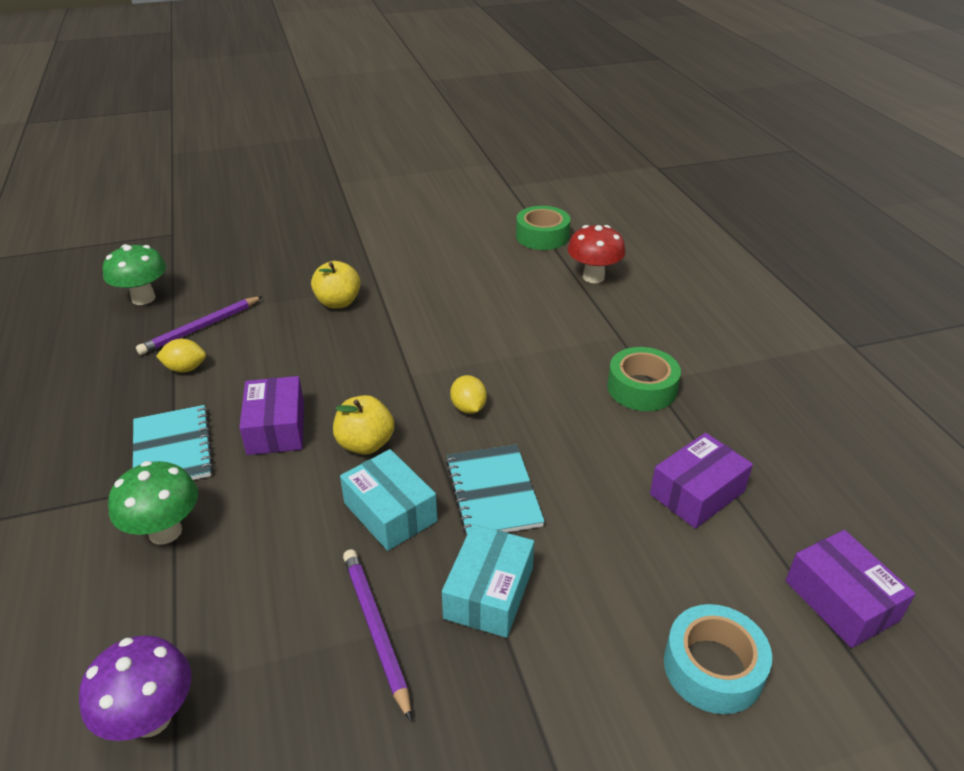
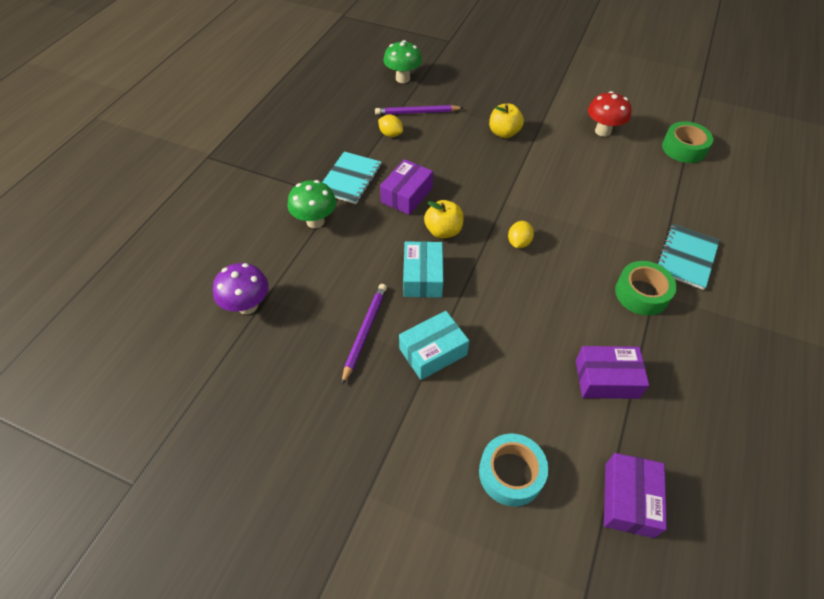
camera: 40 degrees right, 15 degrees up
turquoise notebook [446,444,545,534] -> turquoise notebook moved to [657,224,720,290]
red mushroom [568,225,626,283] -> red mushroom moved to [588,91,632,137]

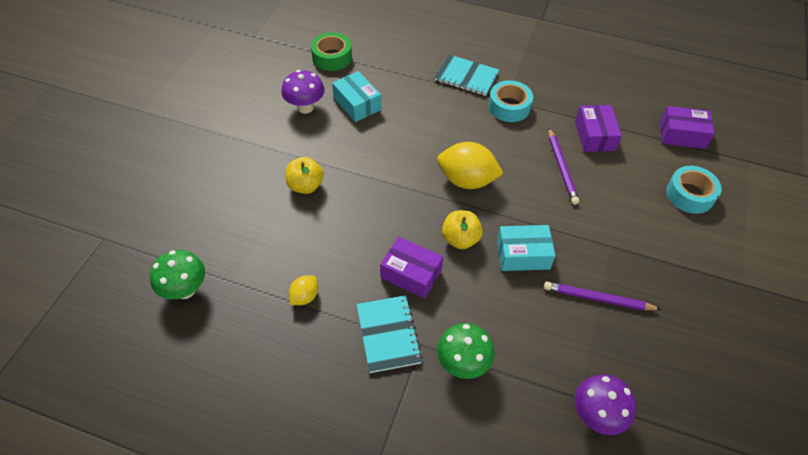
camera: 95 degrees left, 0 degrees up
turquoise notebook [322,151,381,204] -> turquoise notebook turned 60 degrees clockwise [357,295,423,373]
purple pencil [375,105,463,115] -> purple pencil moved to [549,128,579,205]
turquoise box [399,311,469,380] -> turquoise box moved to [332,71,381,122]
yellow lemon [508,221,534,248] -> yellow lemon [437,142,504,189], size x1.96
red mushroom [588,91,632,137] -> purple mushroom [281,70,325,114]
green tape [615,261,676,316] -> turquoise tape [488,80,533,122]

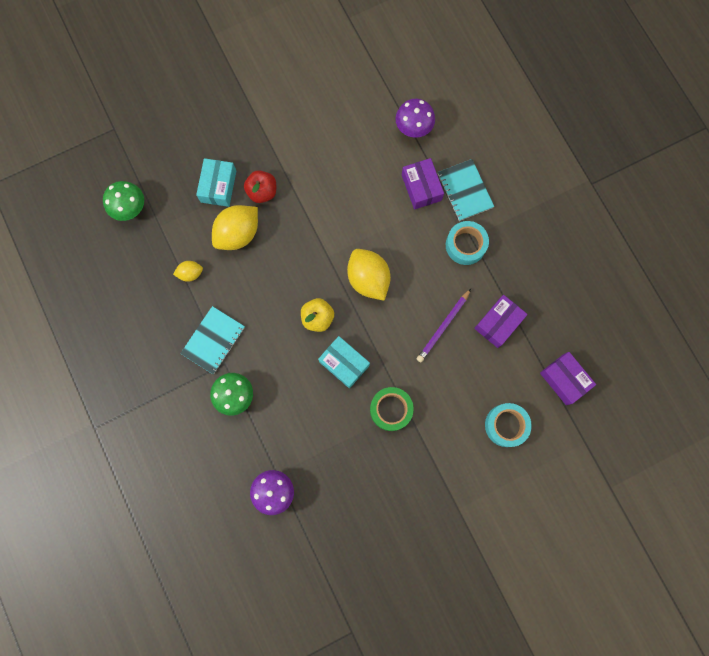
camera: 45 degrees right, 25 degrees up
purple mushroom [281,70,325,114] -> purple mushroom moved to [395,99,435,138]
yellow apple [285,157,324,194] -> red apple [244,170,276,203]
green tape [311,32,352,71] -> green tape moved to [370,387,414,431]
turquoise box [332,71,381,122] -> turquoise box moved to [196,158,236,207]
purple box [380,237,443,298] -> purple box moved to [402,158,444,209]
purple pencil [544,281,662,310] -> none
none -> yellow lemon [212,205,258,250]

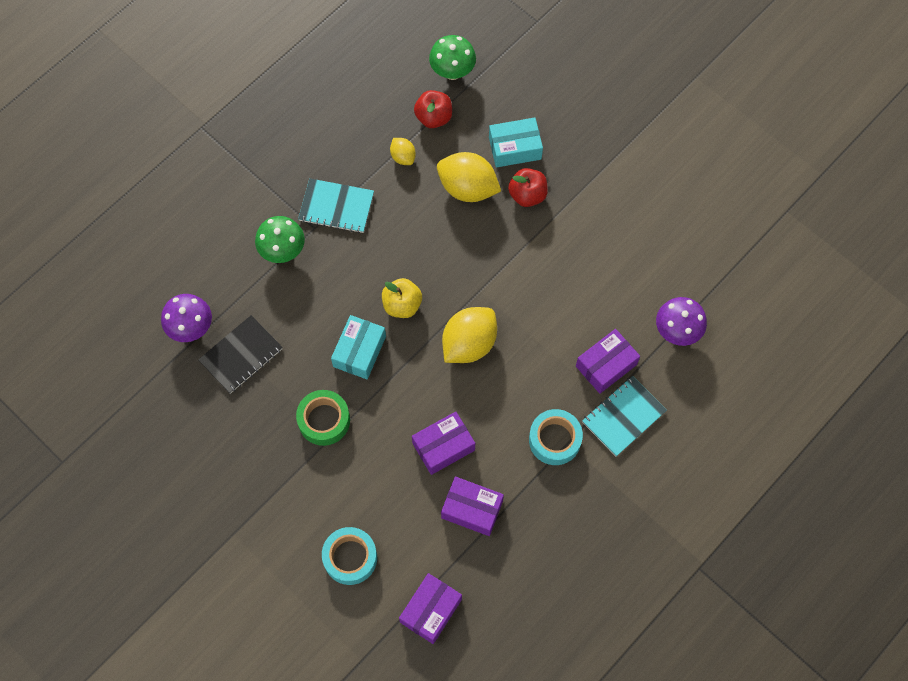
camera: 70 degrees right, 10 degrees down
purple pencil [417,289,471,362] -> purple box [412,412,475,475]
none -> black notebook [198,315,283,394]
none -> red apple [414,90,452,128]

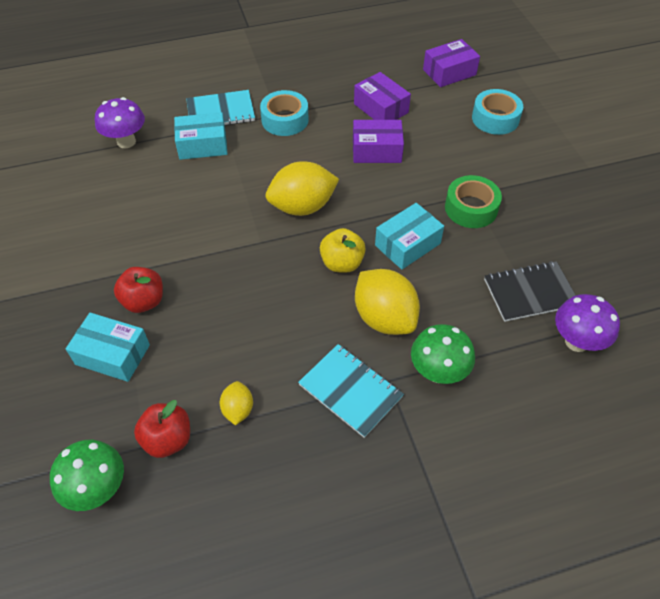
camera: 150 degrees left, 15 degrees down
yellow lemon [437,152,501,202] -> yellow lemon moved to [355,269,420,335]
purple box [576,329,640,394] -> turquoise box [174,112,228,160]

